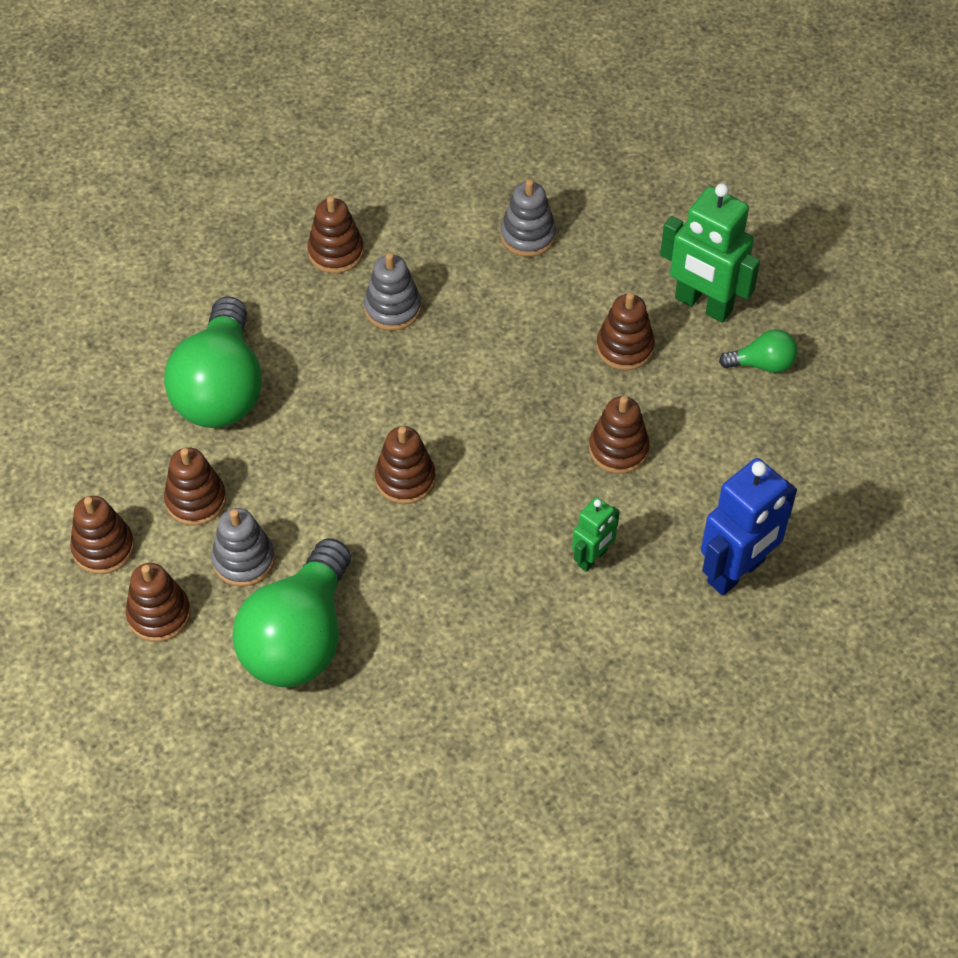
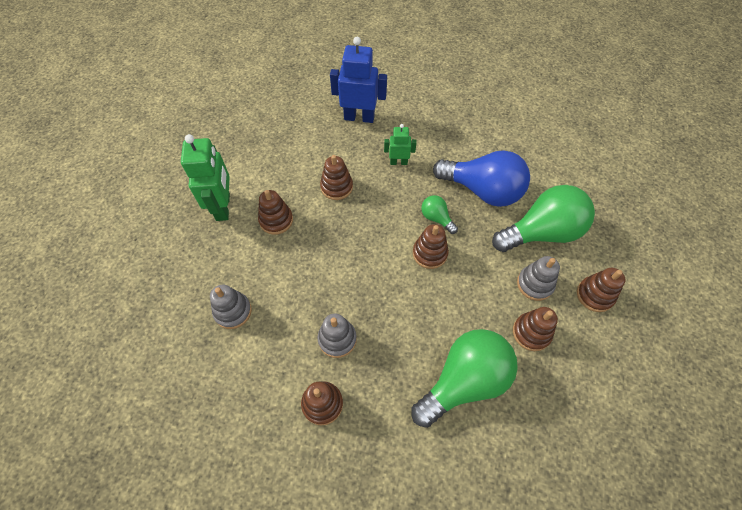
camera: 130 degrees left, 5 degrees up
brown stacking toy [70,496,135,574] -> none
green light bulb [719,329,798,373] -> green light bulb moved to [421,195,458,234]
none -> blue light bulb [433,151,530,207]

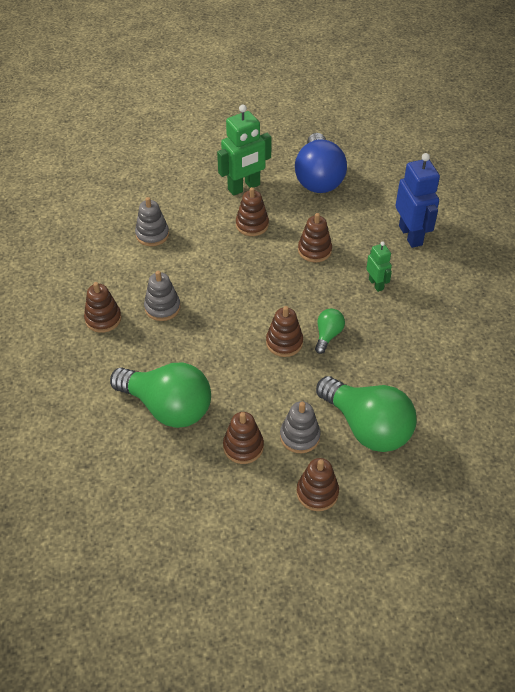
camera: 65 degrees right, 10 degrees down
blue light bulb [433,151,530,207] -> blue light bulb moved to [295,133,347,193]

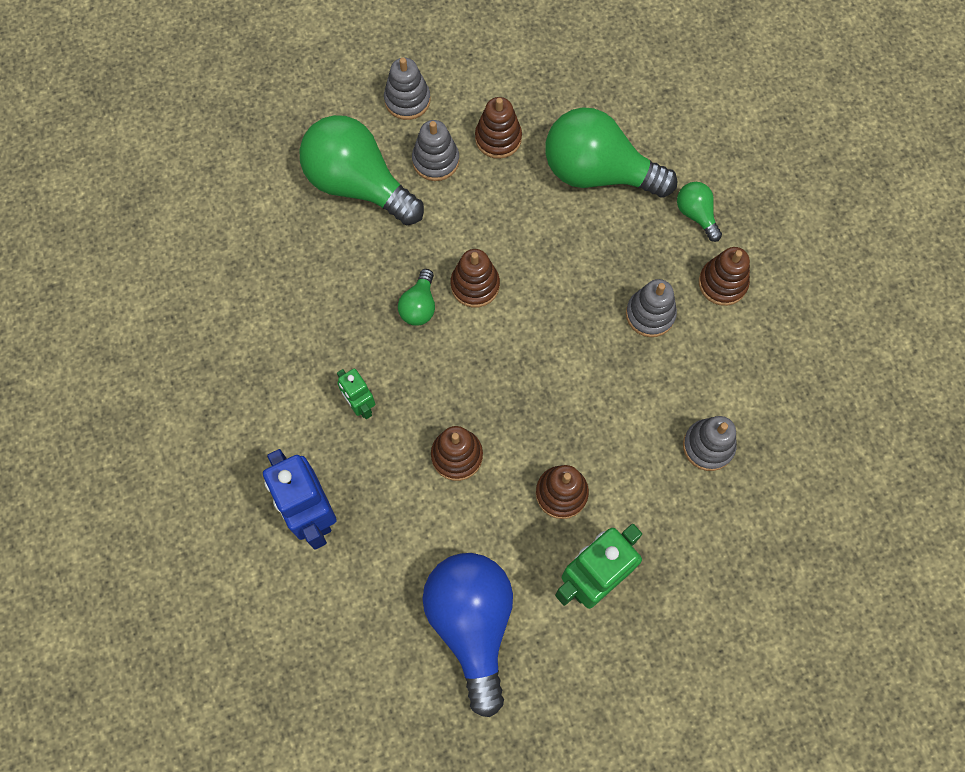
camera: 170 degrees right, 20 degrees up
brown stacking toy [297,458,339,511] -> grey stacking toy [384,58,431,120]
none -> green light bulb [677,182,722,242]

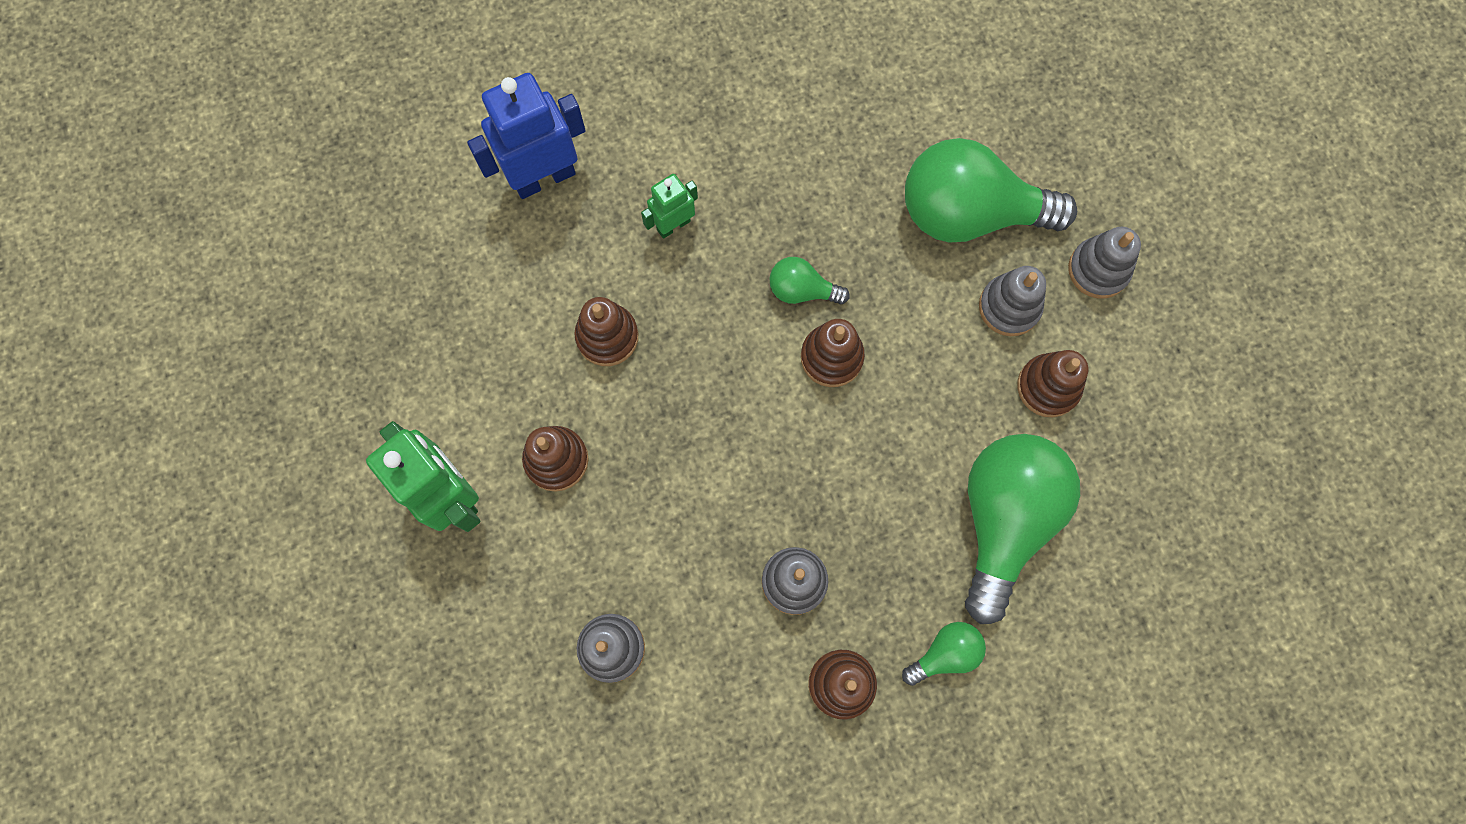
camera: 90 degrees right, 5 degrees up
green light bulb [299,115,424,225] -> green light bulb turned 120 degrees counterclockwise [905,138,1077,243]
blue light bulb [422,553,513,717] -> none

